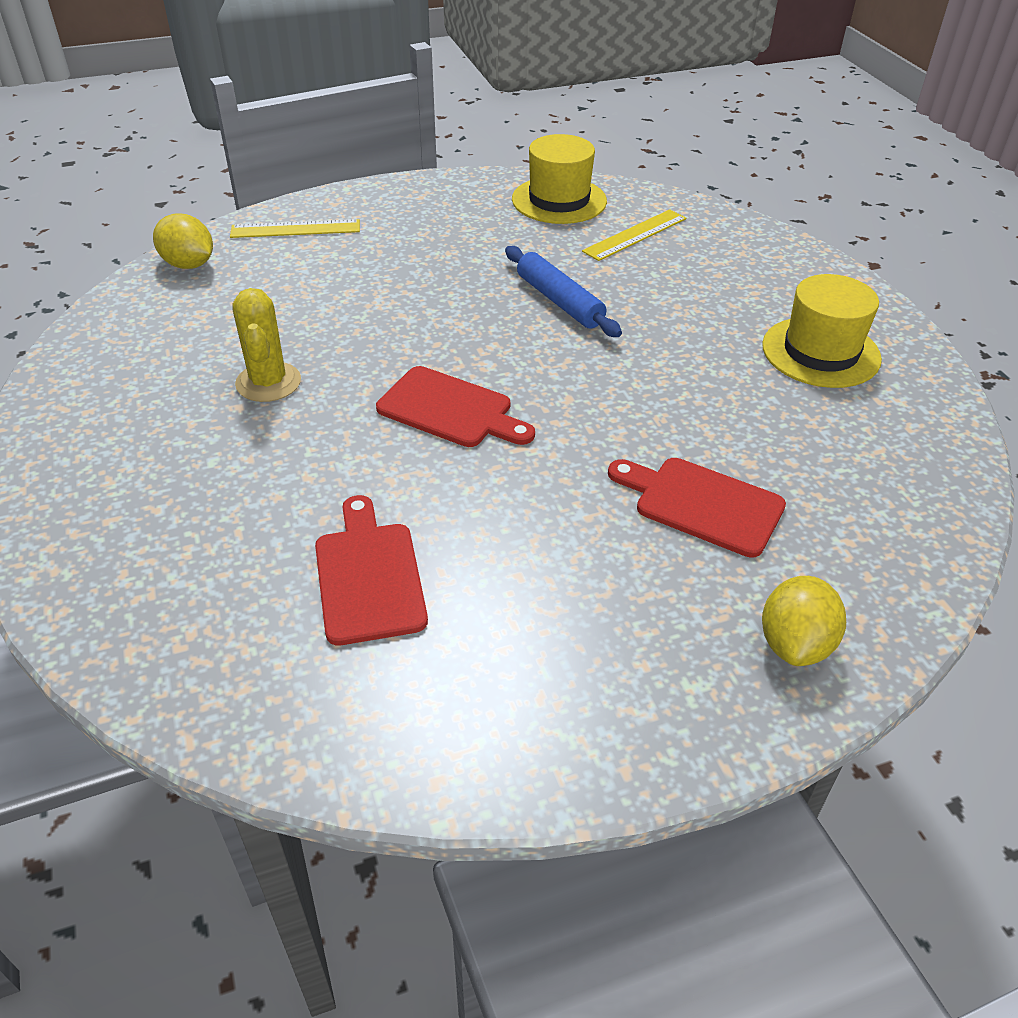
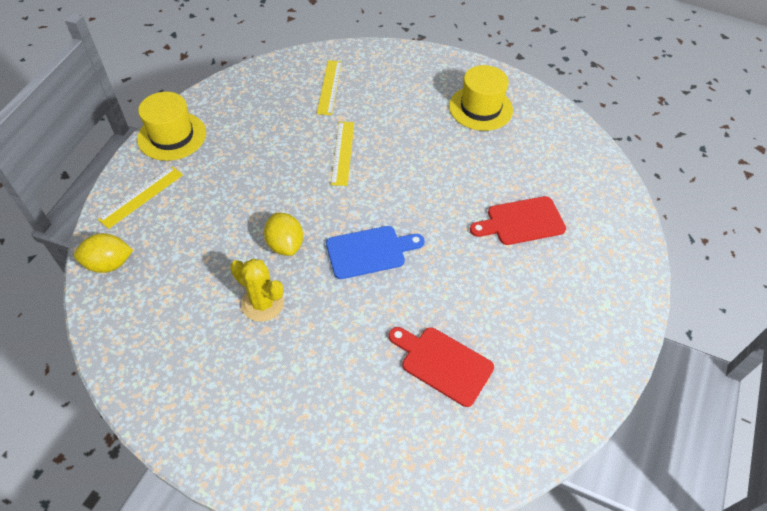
camera: 45 degrees left, 10 degrees up
red cutting board [376,366,535,447] -> blue cutting board [326,226,425,279]
blue rolling pin [505,246,622,337] -> yellow ruler [331,121,354,186]
yellow hat [512,134,607,224] -> yellow hat moved to [137,92,206,161]
yellow lemon [762,576,846,666] -> yellow lemon moved to [264,213,303,256]

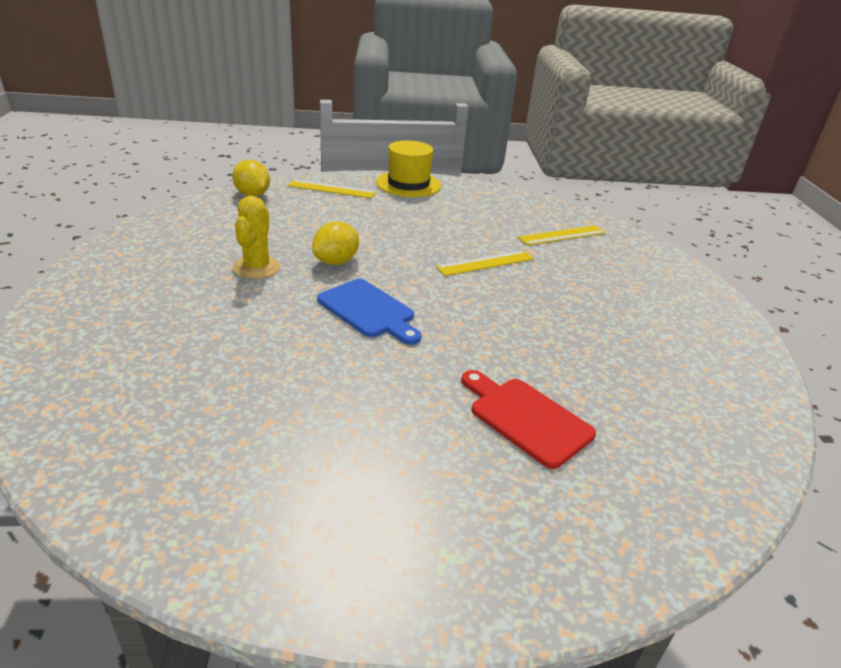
camera: 60 degrees right, 20 degrees down
red cutting board [389,327,494,407] -> none
yellow hat [449,65,513,131] -> none

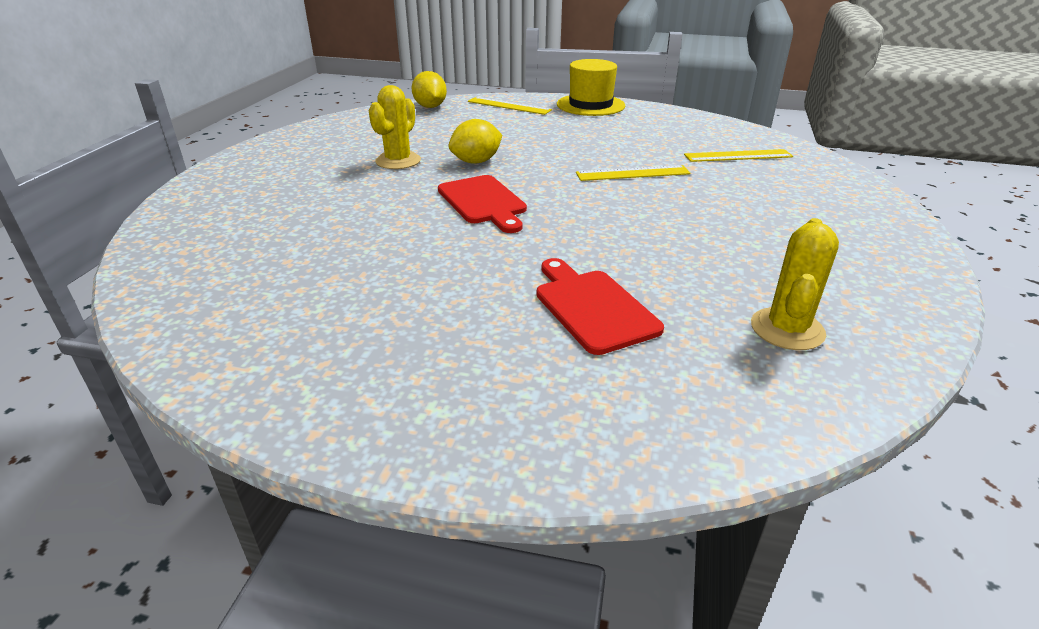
camera: 20 degrees right, 0 degrees up
blue cutting board [317,279,421,345] -> red cutting board [438,175,527,233]
none -> yellow cactus [751,218,839,350]

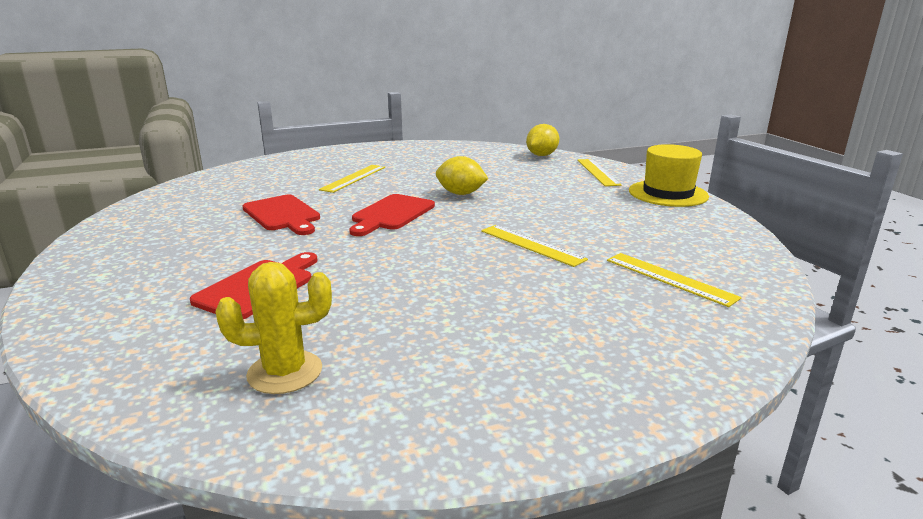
camera: 55 degrees right, 10 degrees down
yellow cactus [368,85,421,169] -> none
none -> red cutting board [242,195,320,235]
none -> yellow ruler [319,165,385,193]

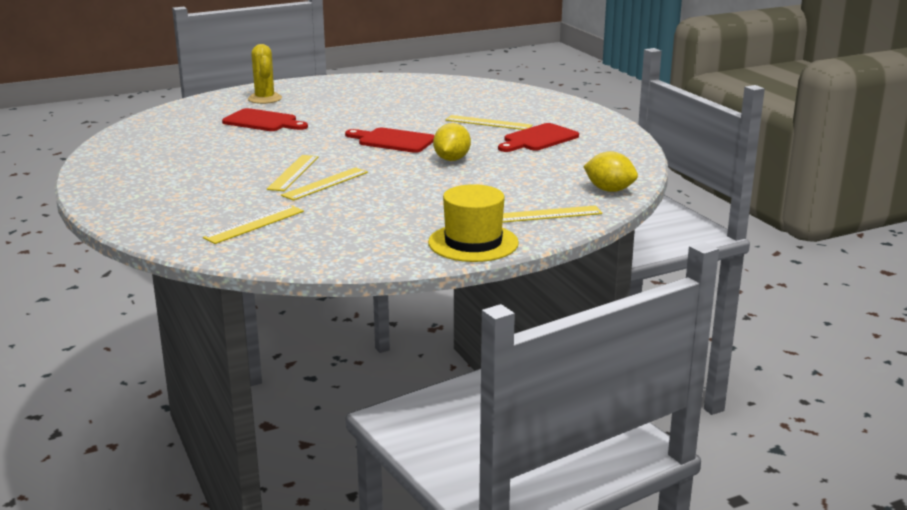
camera: 85 degrees right, 0 degrees up
yellow cactus [216,262,332,394] -> yellow cactus moved to [248,44,282,104]
red cutting board [242,195,320,235] -> red cutting board moved to [498,123,579,152]
none -> yellow ruler [267,155,319,191]

